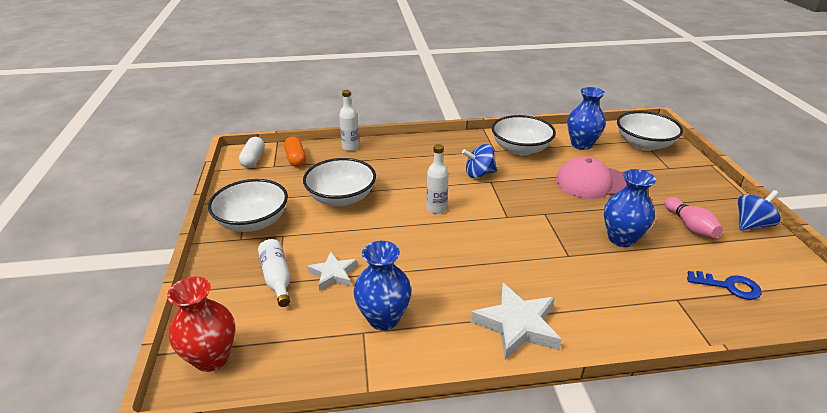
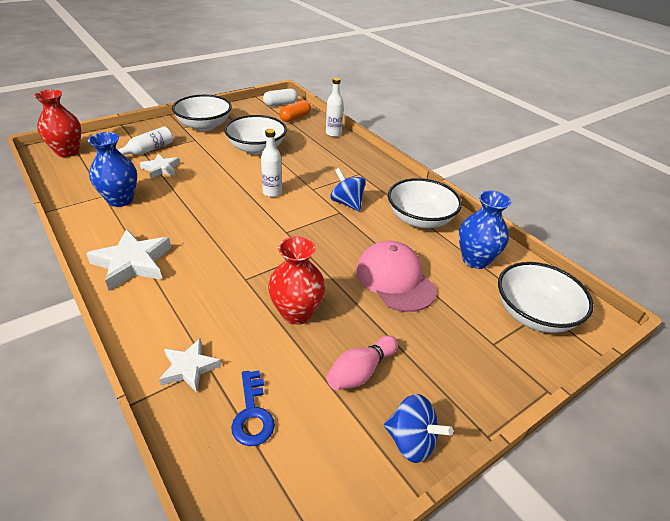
camera: 60 degrees right, 5 degrees up
blue vase [604,169,656,247] -> red vase [268,236,325,325]
none -> white star [159,338,221,393]

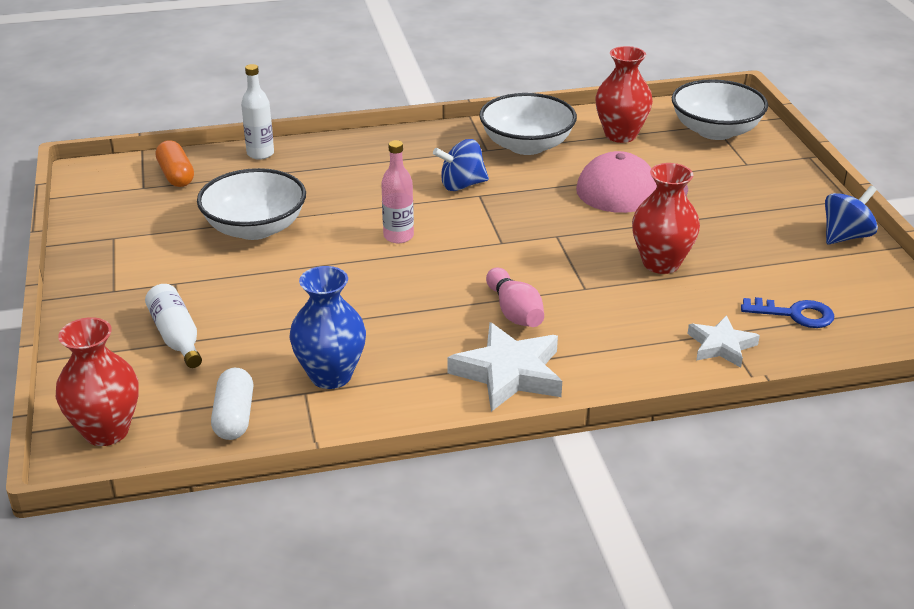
camera: 65 degrees left, 5 degrees down
white star [140,154,180,179] -> none
white bowl [172,95,232,131] -> none
white bottle [261,129,282,197] -> pink bottle [381,140,414,243]
white capsule [263,88,298,106] -> white capsule moved to [211,368,253,440]
pink bowling pin [326,336,398,390] -> pink bowling pin moved to [486,268,544,327]
blue vase [459,190,511,269] -> red vase [595,46,653,143]

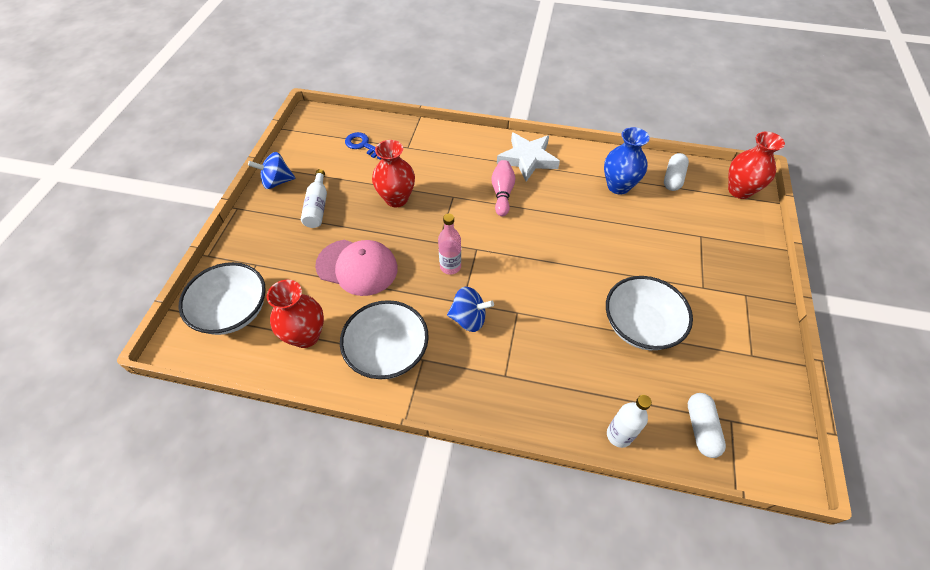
camera: 155 degrees left, 20 degrees up
white bottle [145,284,202,368] -> white bottle moved to [301,169,327,228]
orange capsule [156,140,194,187] -> white capsule [688,393,726,458]
pink bottle [381,140,414,243] -> pink bottle moved to [438,214,461,275]
white star [688,315,760,368] -> none

